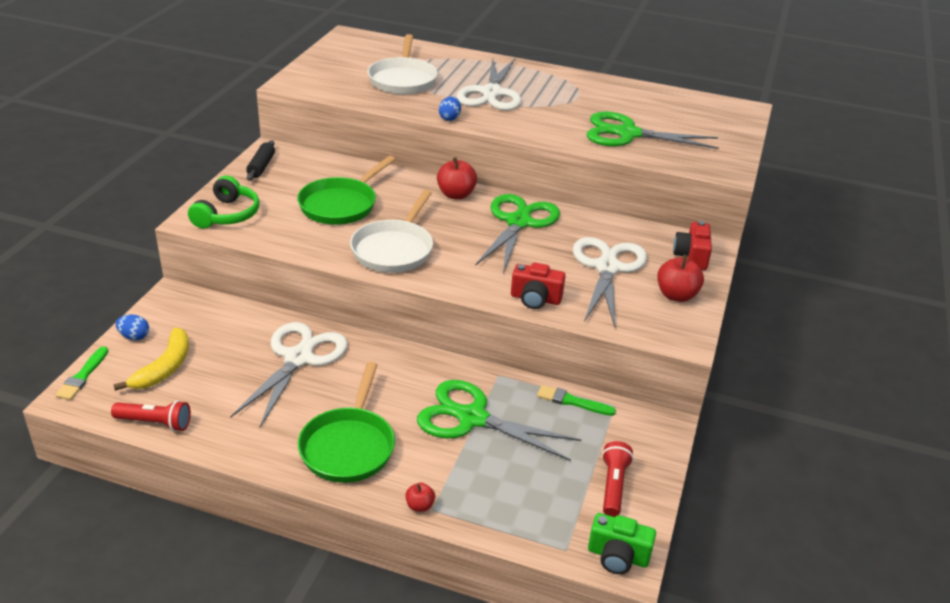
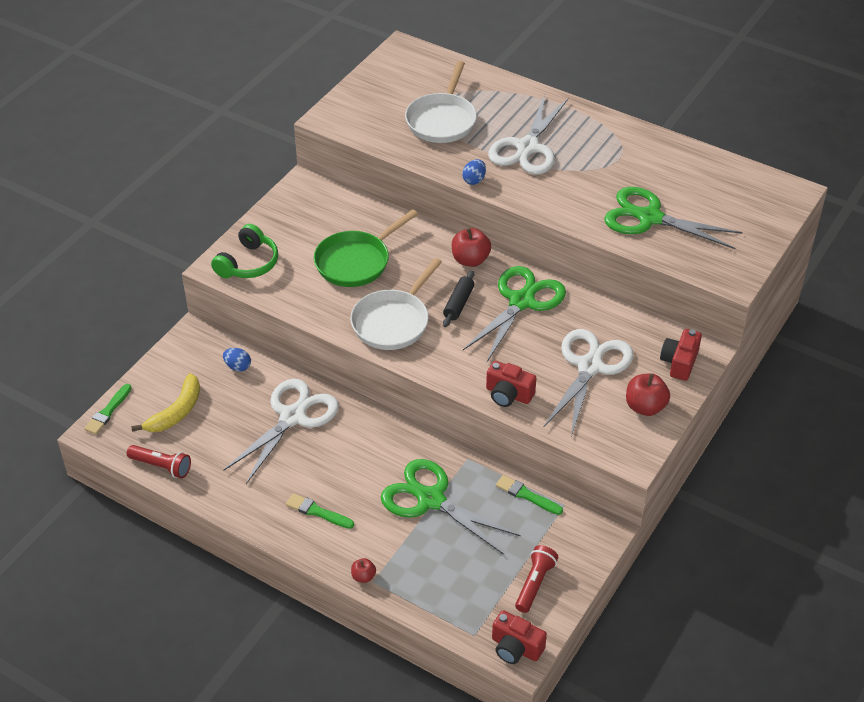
camera: 15 degrees right, 10 degrees up
blue egg [116,314,149,340] -> blue egg moved to [223,348,251,372]
black rolling pin [246,140,275,181] -> black rolling pin moved to [443,270,474,327]
green pan [298,362,395,483] -> green brush [286,493,354,529]
green camera [588,513,656,574] -> red camera [492,610,547,664]

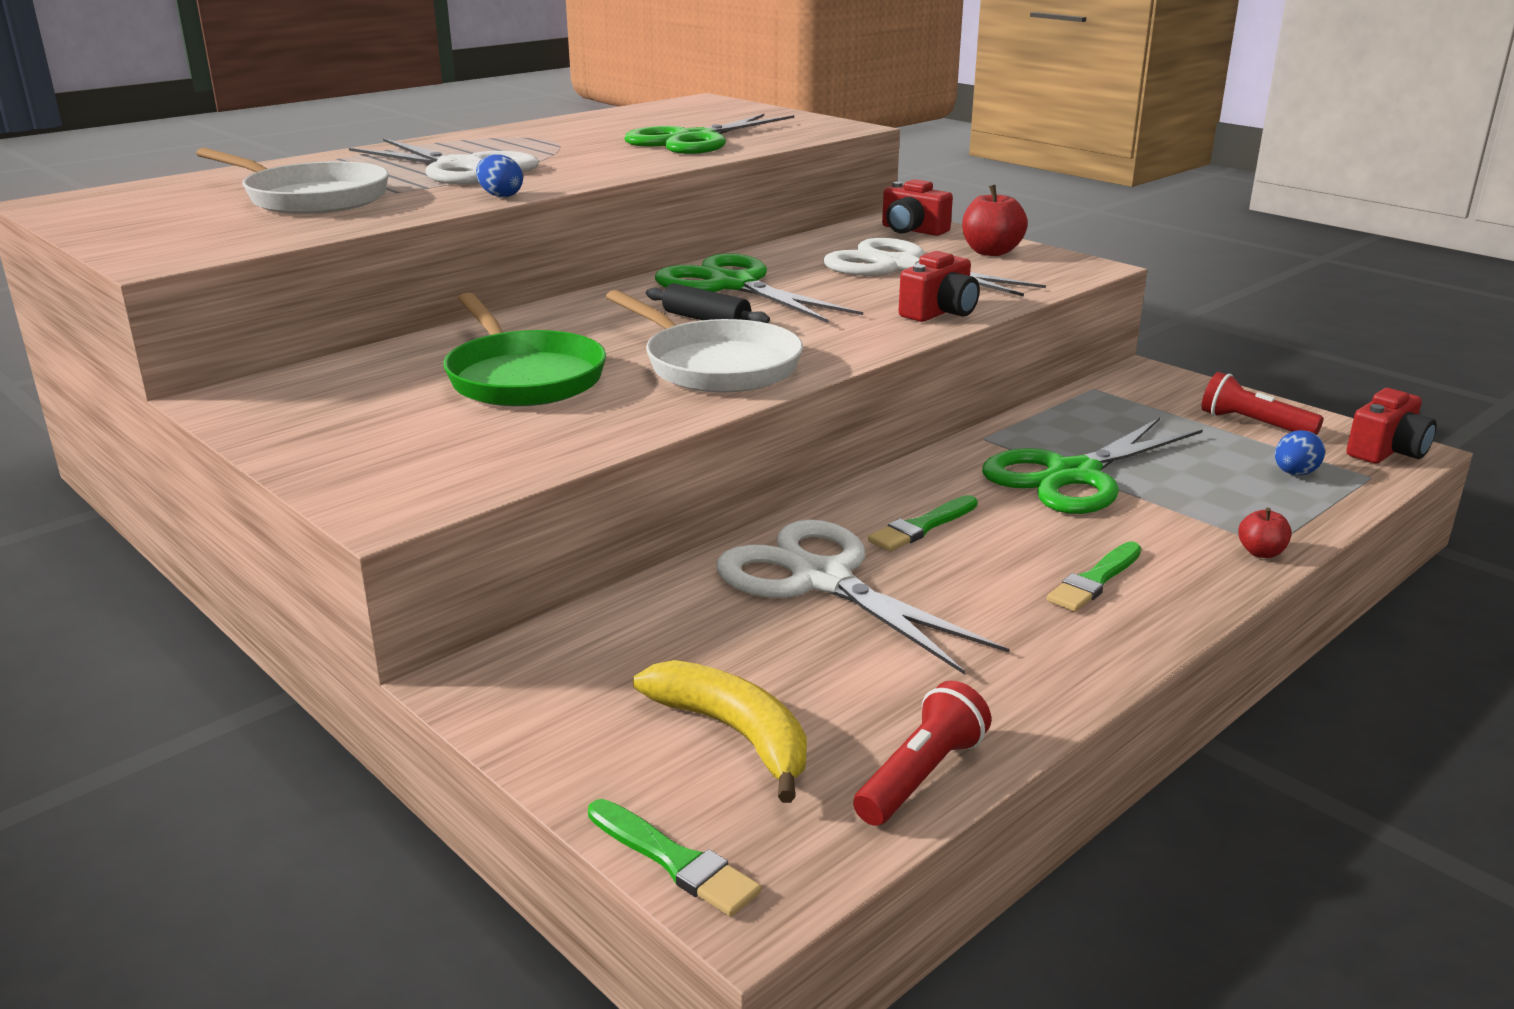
camera: 75 degrees left, 20 degrees down
green headphones [211,224,278,278] -> none
blue egg [223,348,251,372] -> blue egg moved to [1275,430,1325,475]
red apple [452,228,491,267] -> none
green brush [496,475,563,515] -> green brush moved to [868,495,978,551]

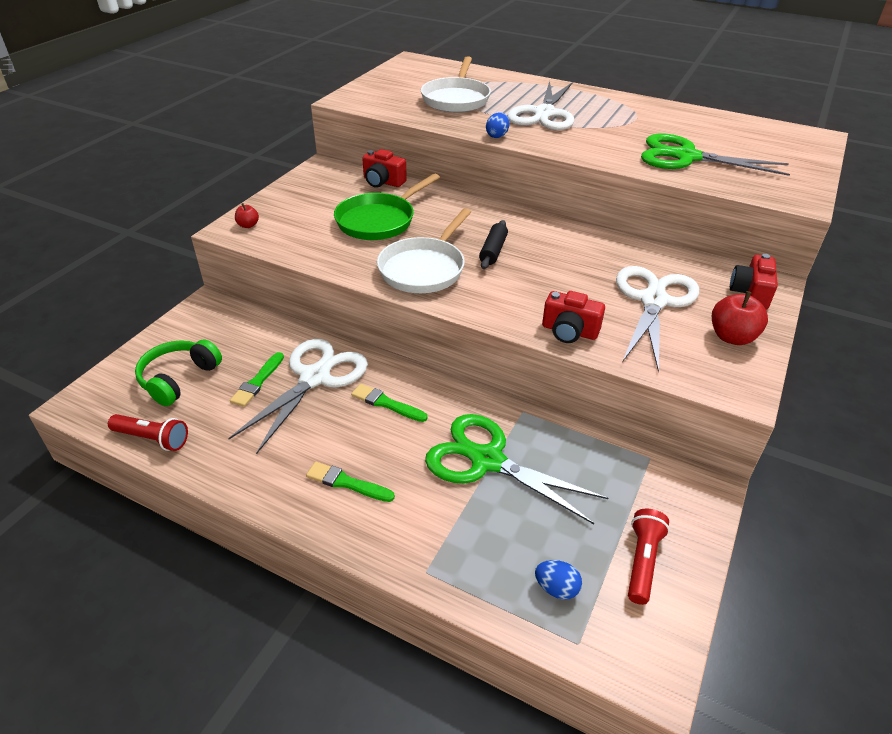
camera: 70 degrees right, 15 degrees up
green brush [588,799,761,917] -> green brush moved to [230,352,284,407]
yellow banana [633,660,807,803] -> green headphones [135,339,222,406]
green scissors [655,253,863,323] -> none
red apple [1238,508,1291,558] -> red apple moved to [235,203,259,228]
red camera [1346,388,1437,464] -> red camera moved to [362,149,407,188]

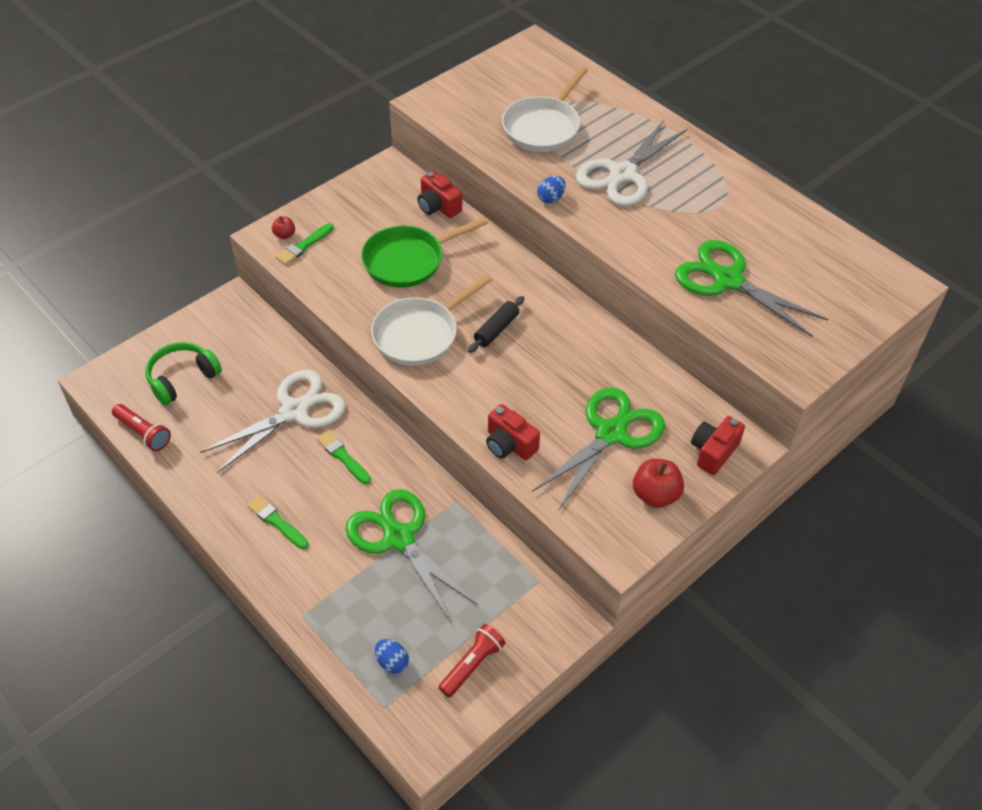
camera: 20 degrees right, 10 degrees up
green brush [230,352,284,407] -> green brush moved to [275,223,334,265]
white scissors [616,266,699,372] -> green scissors [532,387,665,511]

